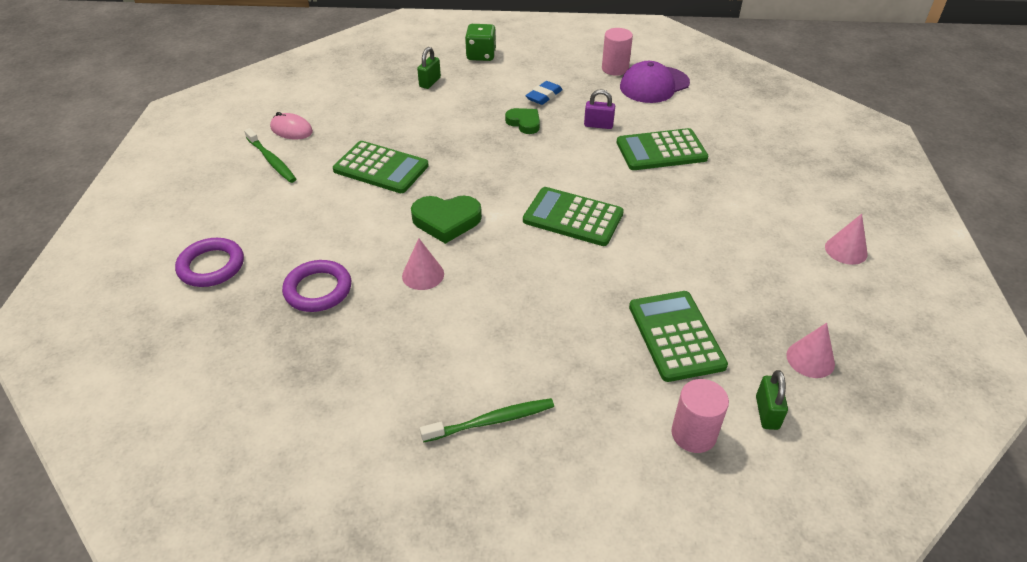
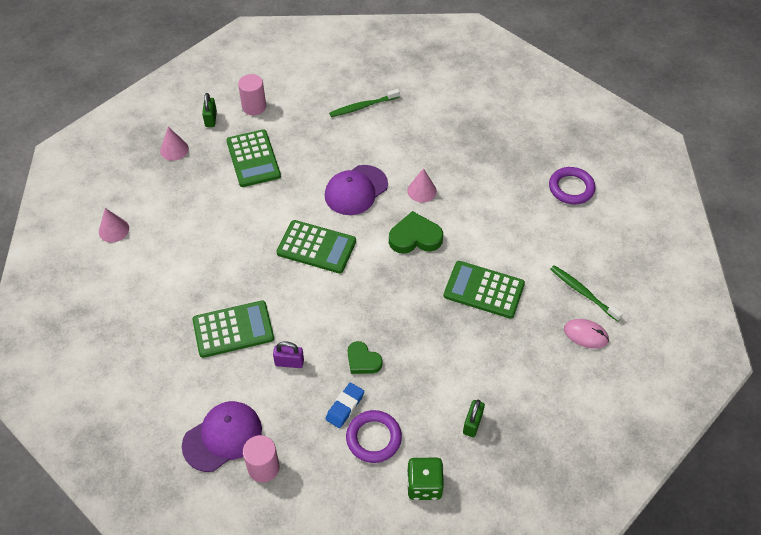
camera: 175 degrees right, 10 degrees up
purple ring [282,260,351,312] -> purple ring moved to [346,410,402,463]
none -> purple cap [325,165,388,215]

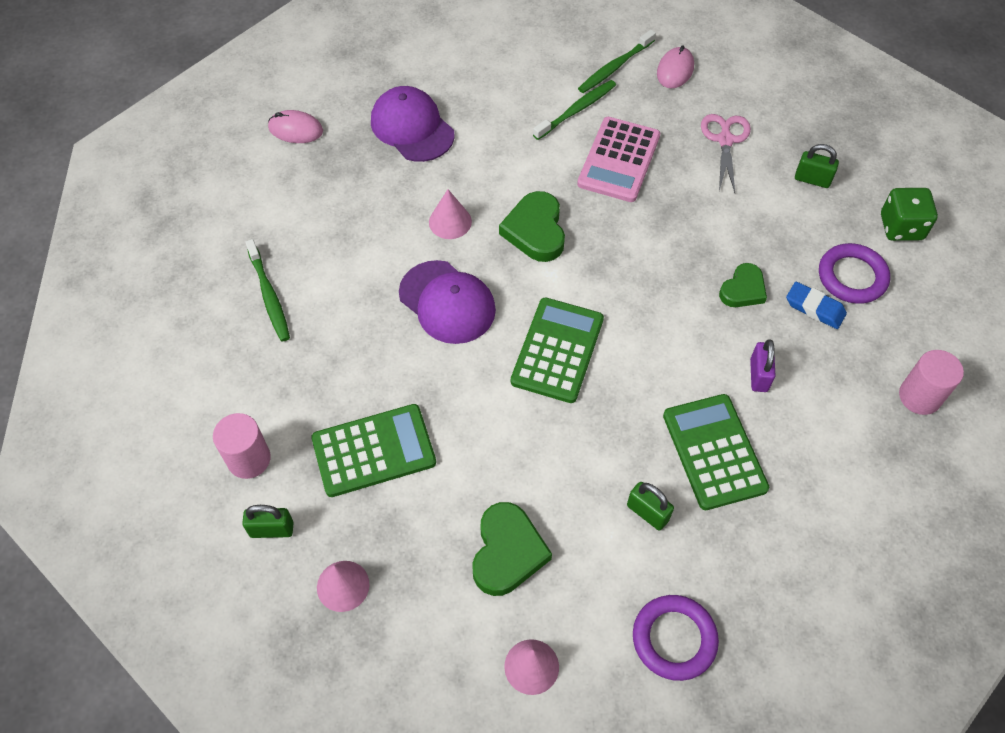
camera: 90 degrees left, 5 degrees up
purple cap [182,401,262,472] -> purple cap moved to [371,86,454,162]
green calculator [444,261,525,319] -> pink calculator [577,117,660,202]
purple ring [549,167,596,204] -> purple ring moved to [633,595,719,681]
none -> pink mouse [268,110,323,143]
none -> green heart [472,502,552,596]
none -> green toothbrush [533,80,616,140]
none -> green padlock [627,482,674,530]
none -> pink scissors [701,114,751,193]

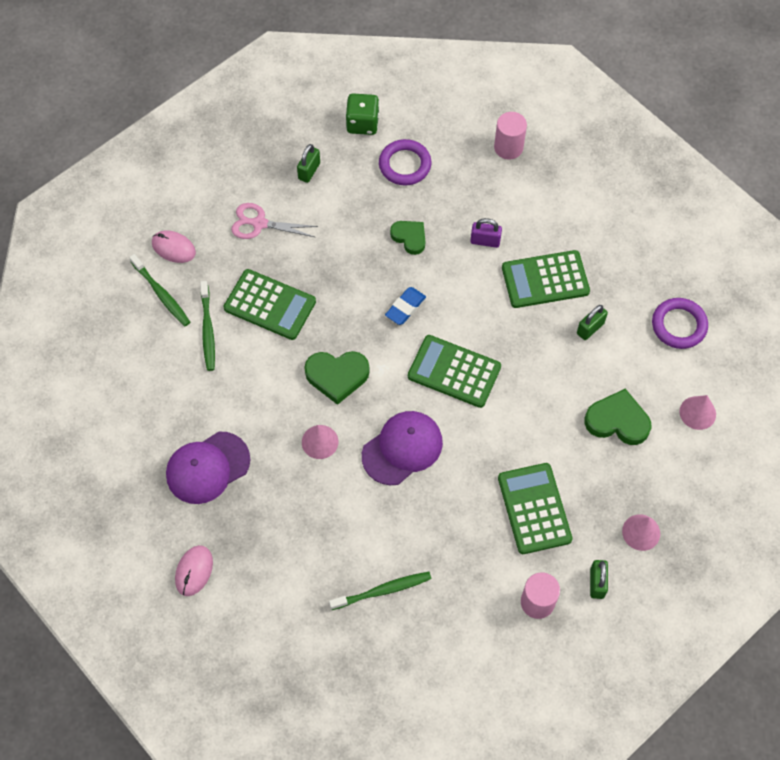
camera: 85 degrees left, 5 degrees up
green toothbrush [533,80,616,140] -> green toothbrush turned 150 degrees counterclockwise [200,281,215,371]
pink calculator [577,117,660,202] -> green calculator [224,269,316,340]
blue eraser [786,282,847,329] -> blue eraser moved to [385,287,426,325]

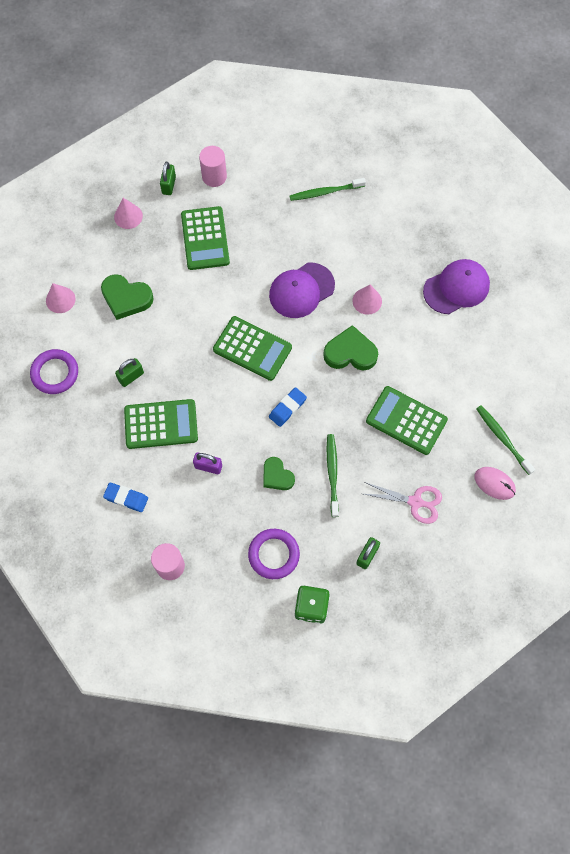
camera: 175 degrees left, 5 degrees up
pink mouse [175,545,213,596] -> none
green toothbrush [200,281,215,371] -> green toothbrush moved to [327,434,339,517]
none -> blue eraser [103,483,148,512]

